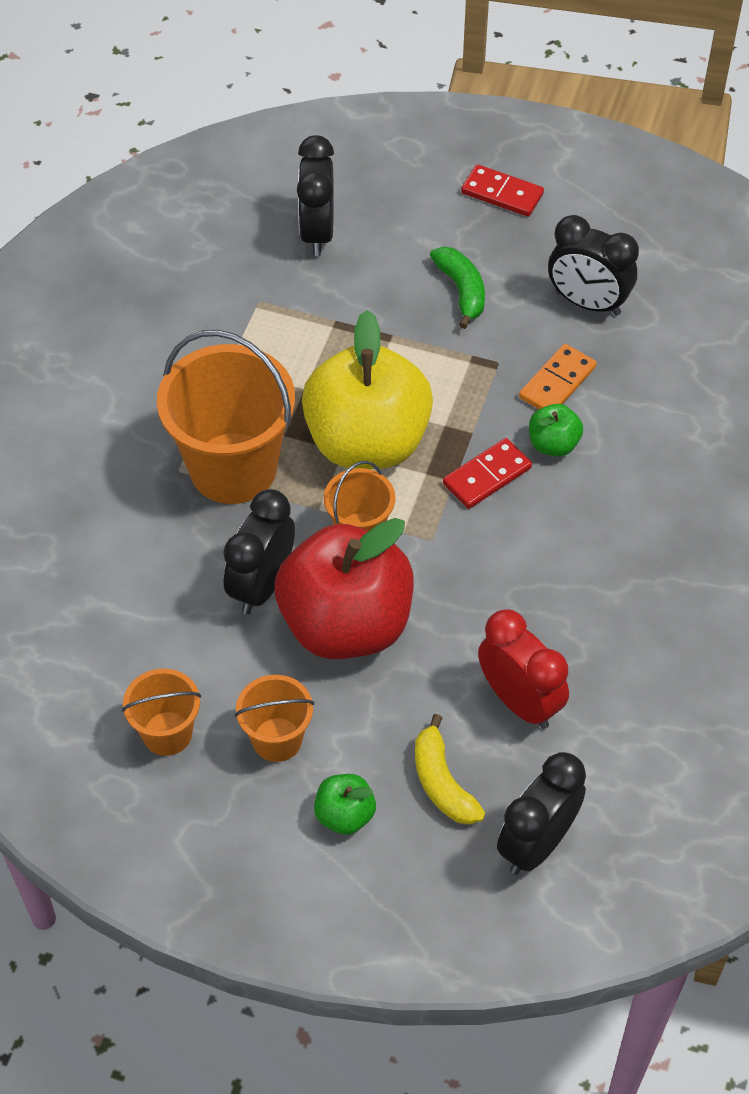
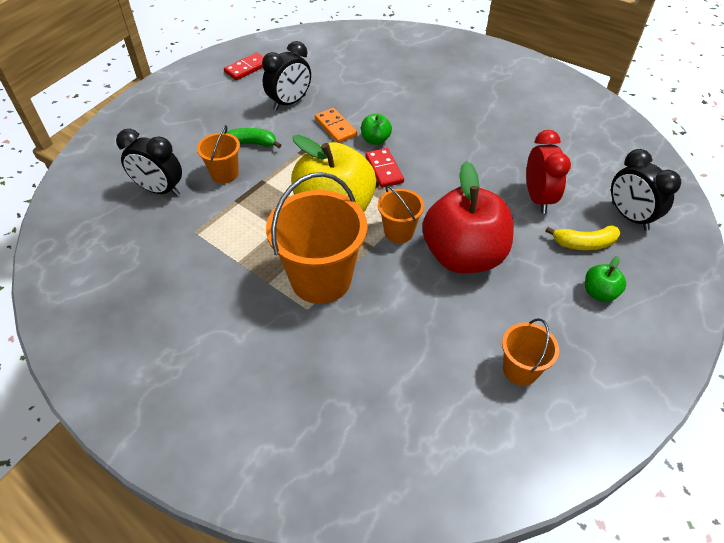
camera: 70 degrees left, 5 degrees down
black clock [223,489,295,615] -> none
orange bucket [235,675,314,762] -> orange bucket moved to [197,125,240,184]
red domino [461,164,544,217] -> red domino moved to [224,52,263,80]
red clock [478,609,569,729] -> red clock turned 105 degrees clockwise [526,130,571,213]

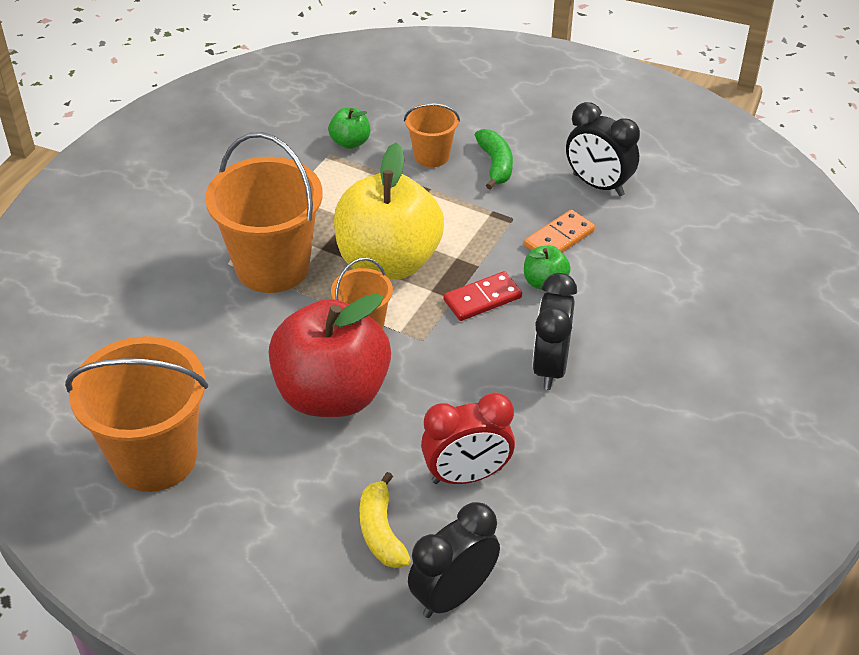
camera: 80 degrees right, 5 degrees down
black clock [116,129,182,196] -> black clock moved to [532,273,577,390]
red domino [224,52,263,80] -> none
orange bucket [502,318,559,386] -> orange bucket [65,336,208,492], size x1.92
green apple [585,256,626,302] -> green apple moved to [328,108,371,149]

